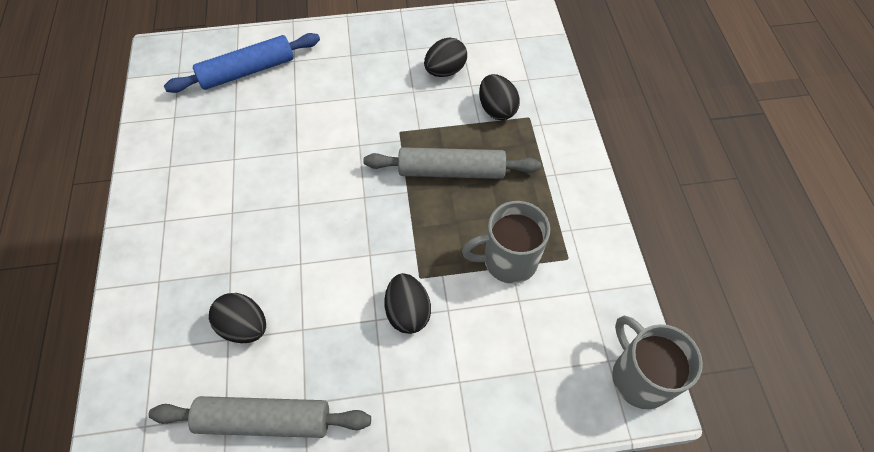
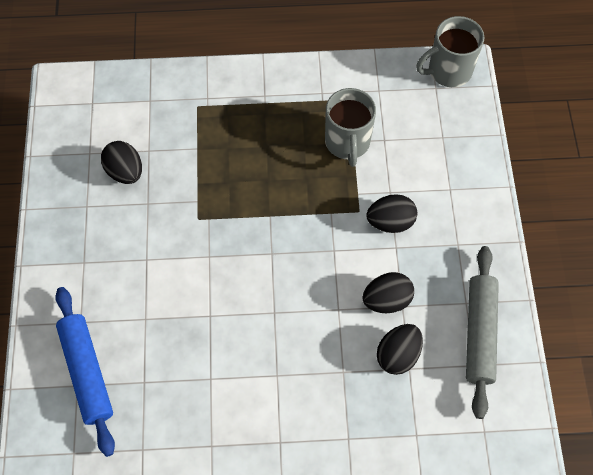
camera: 85 degrees left, 5 degrees up
grey rolling pin [364,147,541,179] -> none
black egg [479,74,520,120] -> black egg moved to [363,272,414,313]

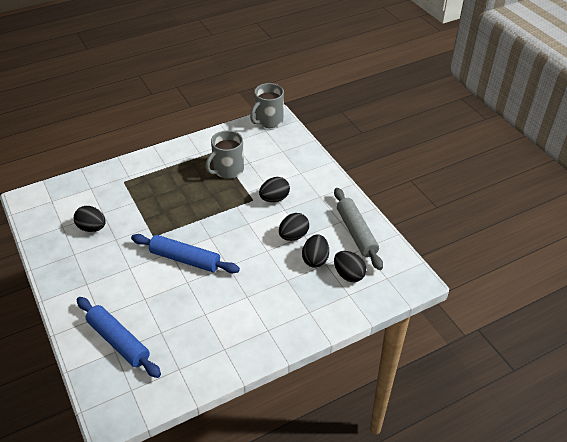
camera: 25 degrees left, 20 degrees down
grey mug [325,88,376,167] -> grey mug turned 75 degrees clockwise [206,130,244,179]
none -> blue rolling pin [131,234,240,274]
none -> black egg [334,251,366,282]

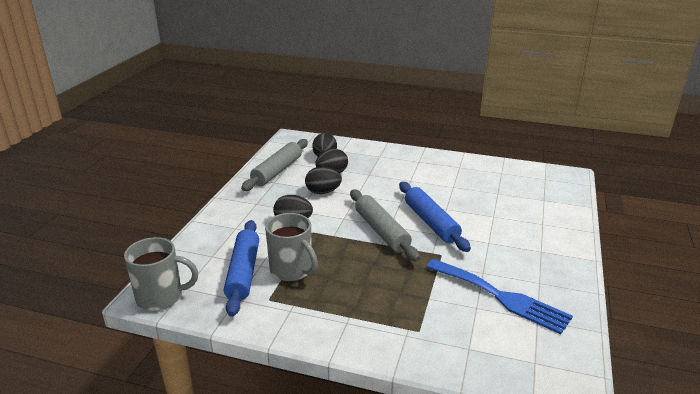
camera: 135 degrees left, 15 degrees down
black egg [74,206,106,232] -> blue fork [426,259,573,334]
blue rolling pin [77,297,161,378] -> blue rolling pin moved to [224,220,259,317]
grey mug [206,130,244,179] -> grey mug turned 45 degrees clockwise [265,213,318,281]
none -> grey rolling pin [350,190,420,262]

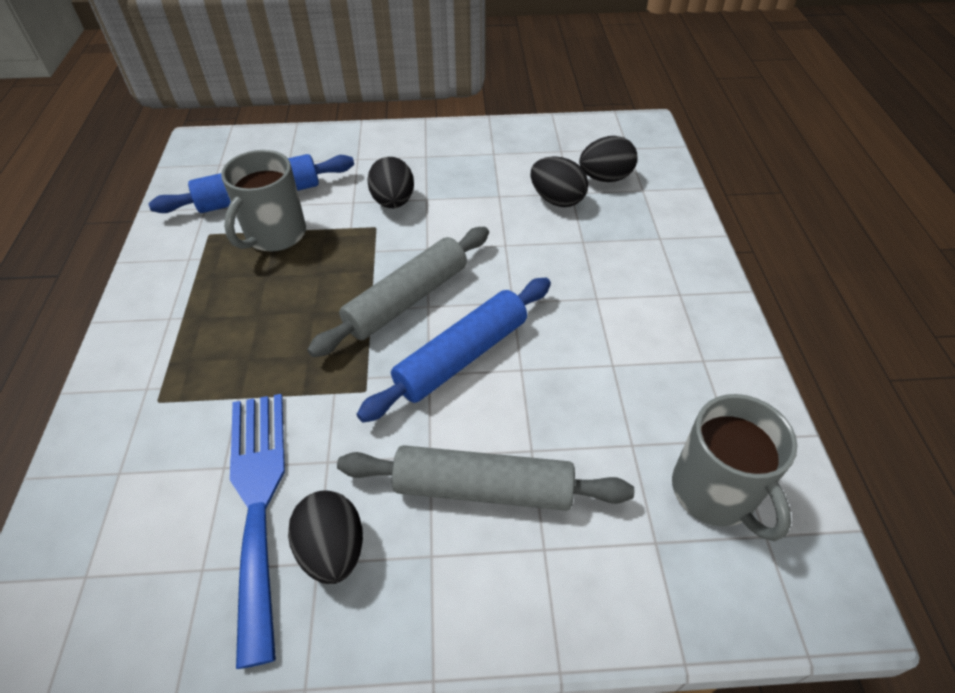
camera: 70 degrees right, 20 degrees up
grey mug [124,237,198,311] -> grey mug moved to [672,394,797,541]
grey rolling pin [241,139,308,191] -> grey rolling pin moved to [337,445,634,511]
black egg [305,167,342,194] -> black egg moved to [288,490,363,584]
blue fork [426,259,573,334] -> blue fork turned 150 degrees clockwise [230,394,285,669]

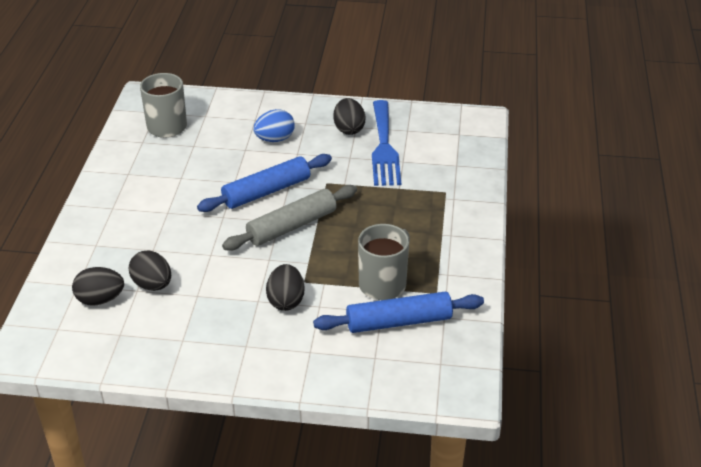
camera: 170 degrees left, 10 degrees down
grey rolling pin [337,445,634,511] -> blue egg [253,109,295,142]

